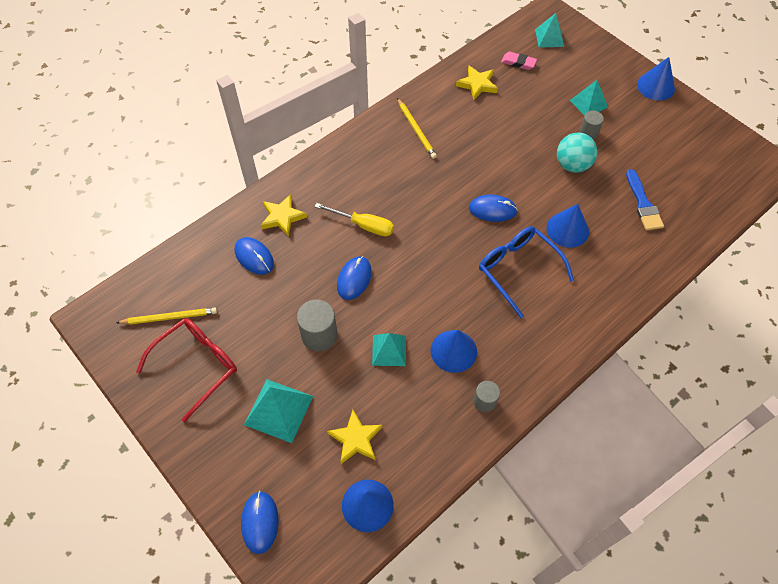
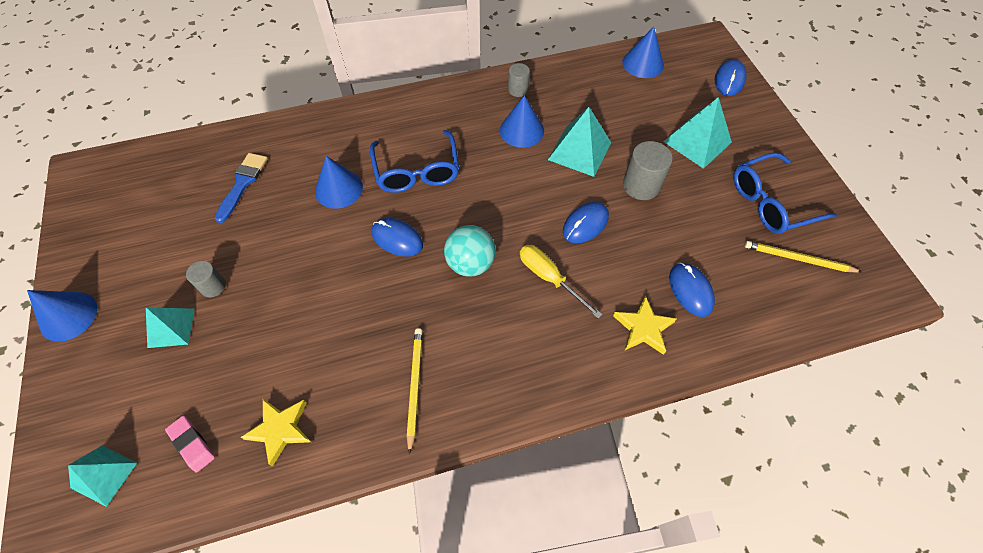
camera: 155 degrees left, 0 degrees up
red glasses [136,318,237,422] -> blue glasses [734,152,837,234]
yellow star [327,410,382,464] -> none
turquoise pyramid [372,333,406,366] -> turquoise pyramid [548,107,611,177], size x1.50
turquoise ball [557,133,598,173] -> turquoise ball moved to [444,225,496,277]

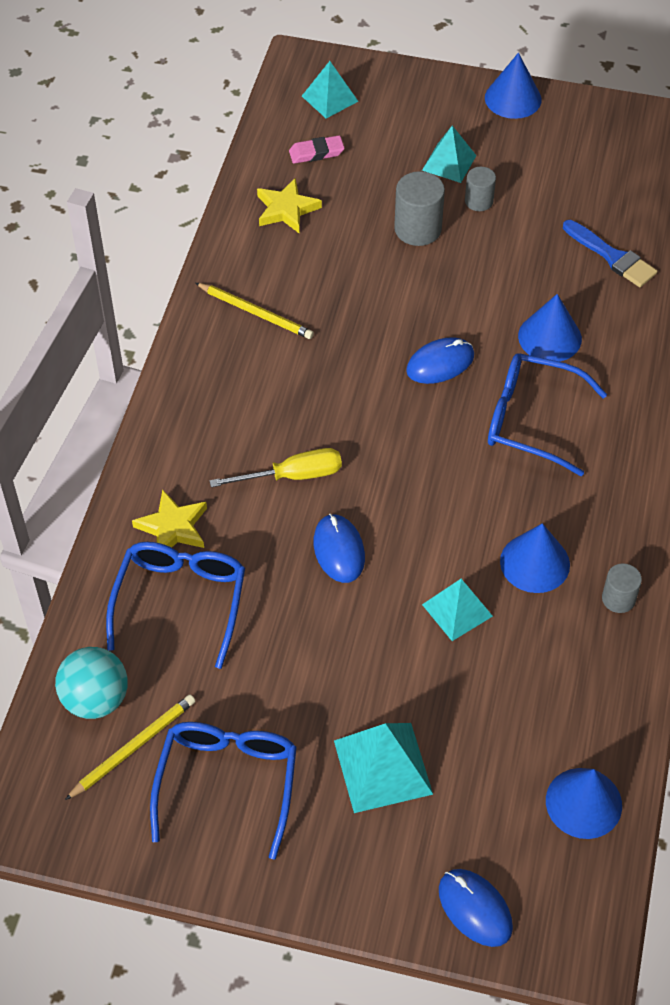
camera: 120 degrees right, 5 degrees down
turquoise ball [444,225,496,277] -> turquoise ball moved to [55,647,128,719]
turquoise pyramid [548,107,611,177] -> turquoise pyramid [422,579,493,641], size x0.67
grey cylinder [623,141,673,200] -> grey cylinder moved to [394,171,445,246]
blue mouse [669,263,715,317] -> blue glasses [106,542,245,669]

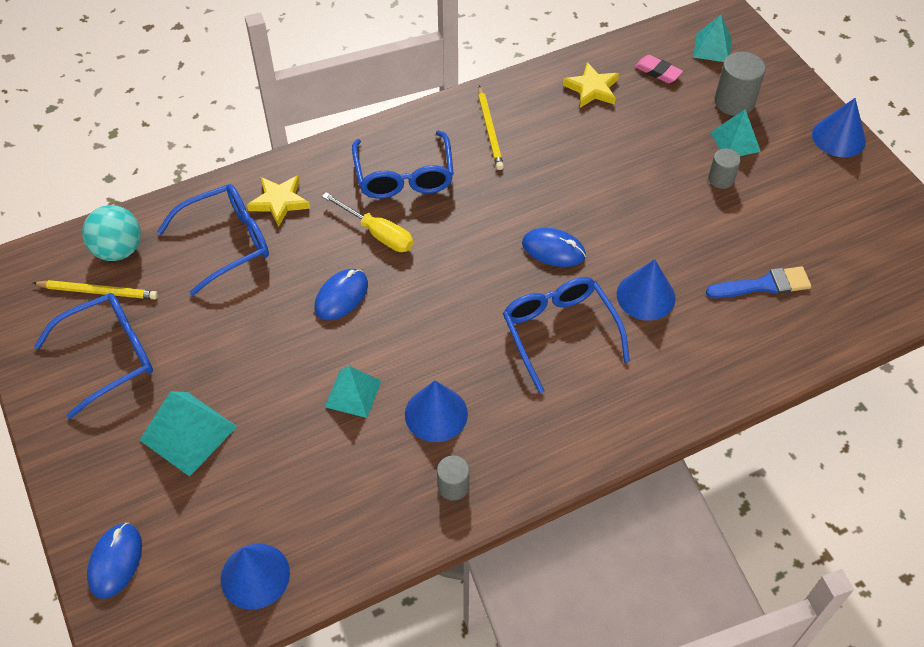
camera: 50 degrees right, 0 degrees up
grey cylinder [394,171,445,246] -> grey cylinder moved to [714,52,766,116]
blue brush [563,220,657,287] -> blue brush turned 105 degrees counterclockwise [706,266,811,298]
none -> blue glasses [352,130,454,199]

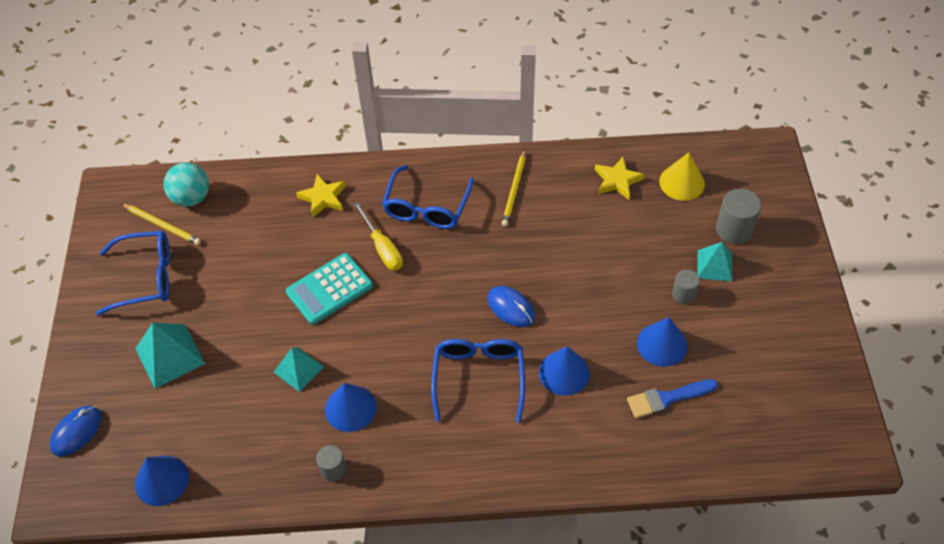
camera: 25 degrees right, 0 degrees up
blue glasses [157,184,269,296] -> none
blue mouse [314,269,368,320] -> turquoise calculator [286,253,373,325]
pink eraser [635,55,683,83] -> yellow cone [659,152,705,201]
turquoise pyramid [693,15,732,62] -> none
blue brush [706,266,811,298] -> blue brush turned 150 degrees clockwise [627,379,718,418]
blue cone [812,98,866,157] -> blue cone moved to [637,317,688,367]

